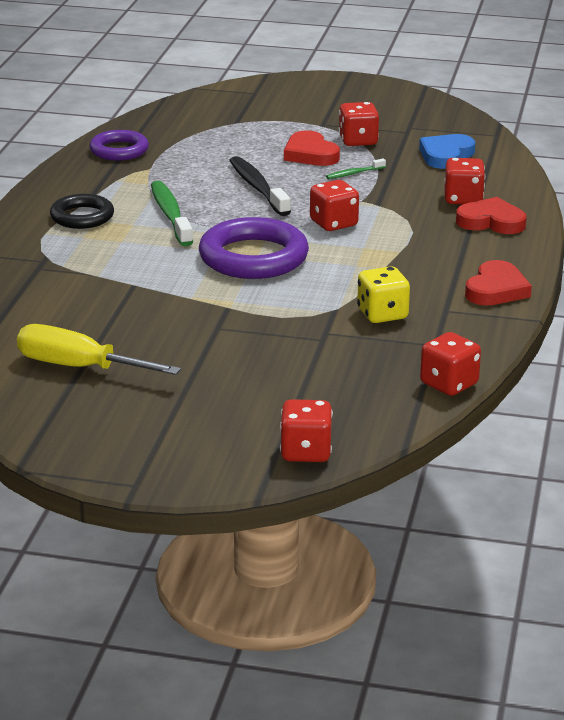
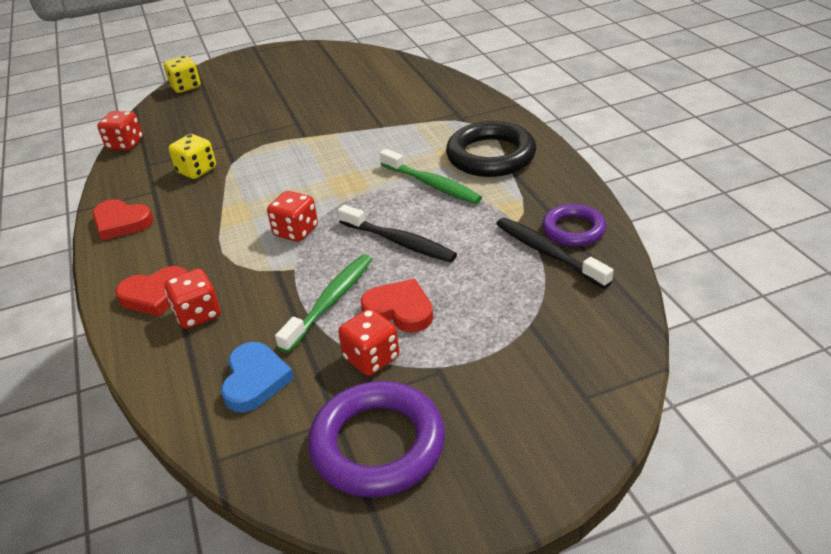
camera: 150 degrees right, 10 degrees up
yellow screwdriver [17,324,181,375] -> none
black ring [50,194,114,229] -> black ring [446,121,536,177], size x1.64
purple ring [199,217,309,279] -> purple ring moved to [308,381,445,498]
red dice [280,399,333,462] -> yellow dice [164,56,201,93]
green toothbrush [326,159,386,179] -> green toothbrush [275,254,372,353], size x2.04
red heart [465,260,532,306] -> red heart turned 60 degrees counterclockwise [92,199,153,240]
none -> black toothbrush [496,218,613,289]

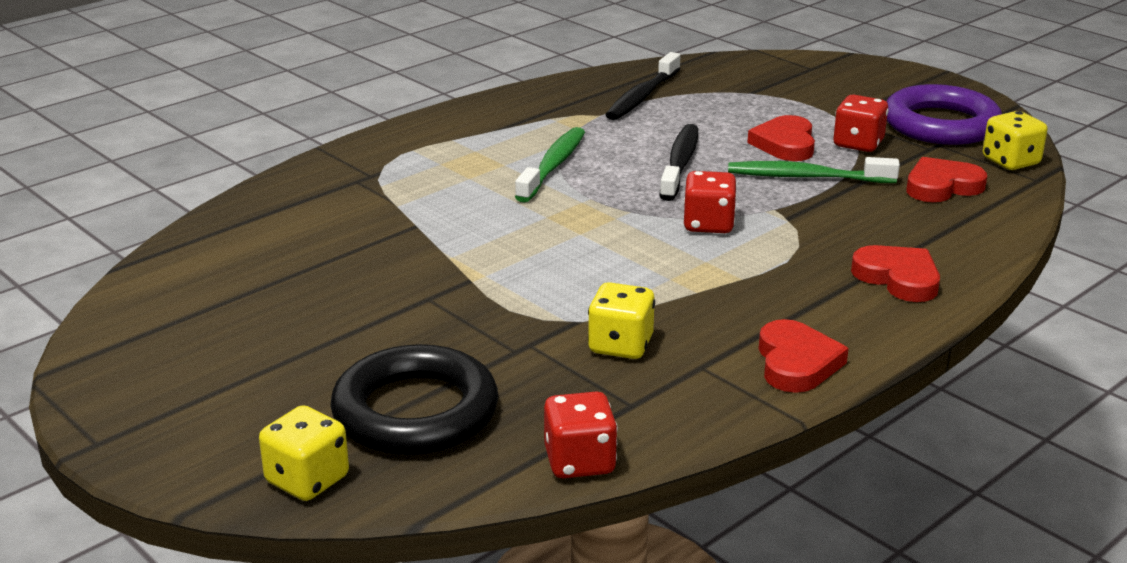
camera: 115 degrees left, 10 degrees down
red dice [165,269,220,329] -> none
blue heart [221,342,294,413] -> red heart [906,157,987,202]
black ring [446,121,536,177] -> black ring moved to [331,344,498,455]
purple ring [542,204,606,247] -> none
none -> yellow dice [983,111,1048,170]

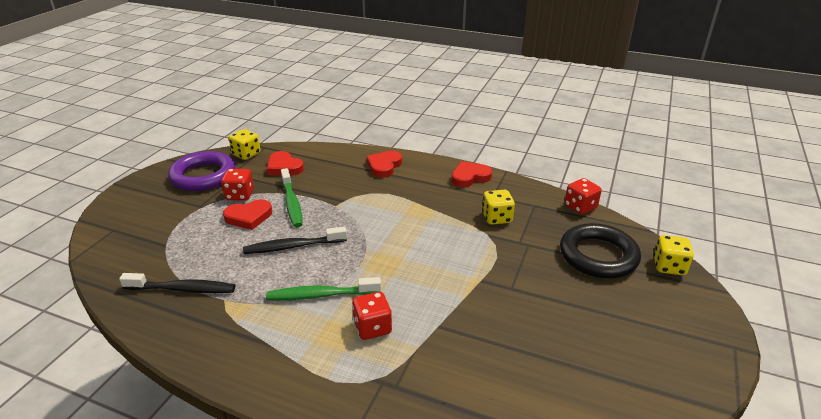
camera: 115 degrees left, 5 degrees up
red dice [684,171,737,233] -> red dice moved to [352,292,392,340]

